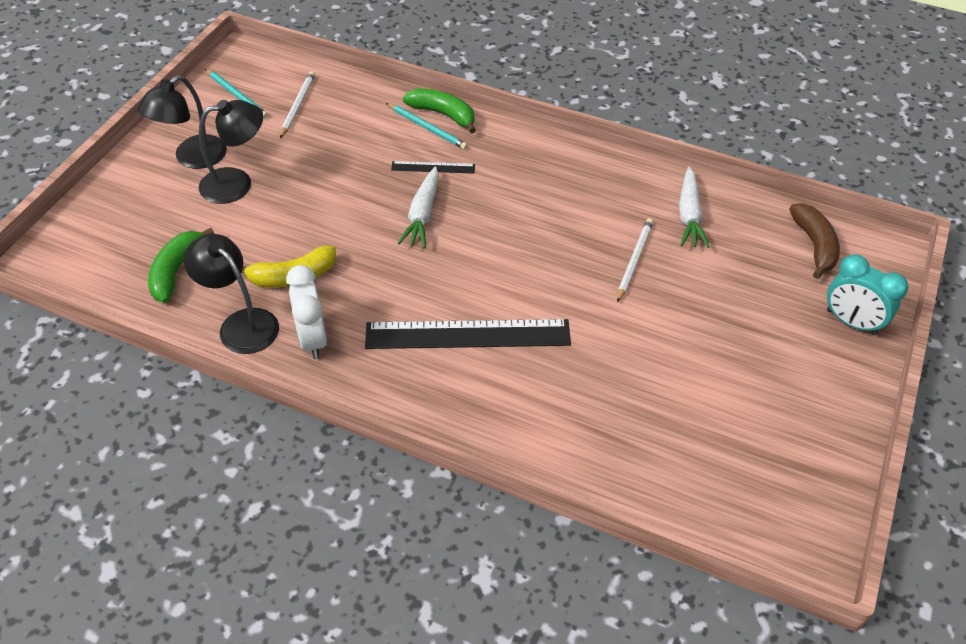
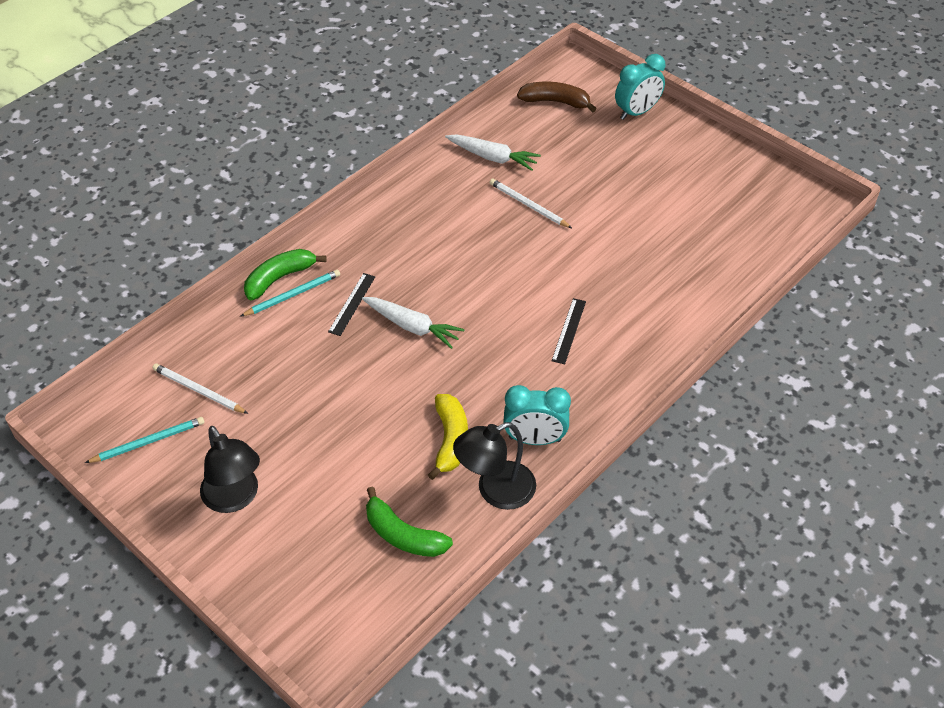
camera: 70 degrees left, 0 degrees up
black lamp [199,100,263,204] -> none
white clock [286,265,327,359] -> turquoise clock [503,385,571,445]
black ruler [365,319,571,349] -> black ruler [552,298,586,364], size x0.47

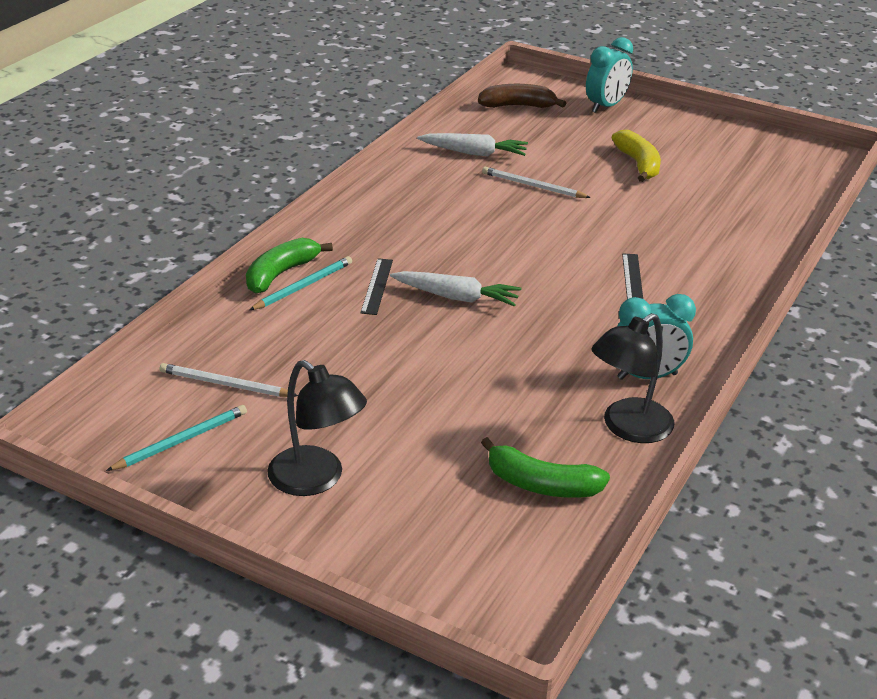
camera: 15 degrees left, 15 degrees down
yellow banana [428,394,468,480] -> yellow banana moved to [612,130,661,182]

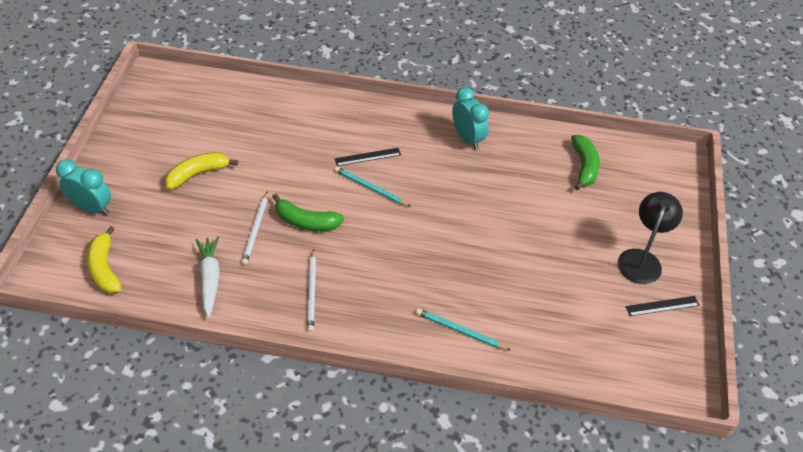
camera: 110 degrees left, 15 degrees up
turquoise pencil [106,405,247,471] -> turquoise pencil moved to [335,167,411,207]
white pencil [160,363,298,397] -> white pencil moved to [307,249,316,332]
green banana [246,238,333,293] -> green banana moved to [272,194,344,231]
black ruler [361,258,393,315] -> black ruler moved to [626,296,700,316]
white carrot [390,271,521,306] -> none
brown banana [478,84,566,108] -> yellow banana [87,226,122,294]
black lamp [591,313,674,443] -> none

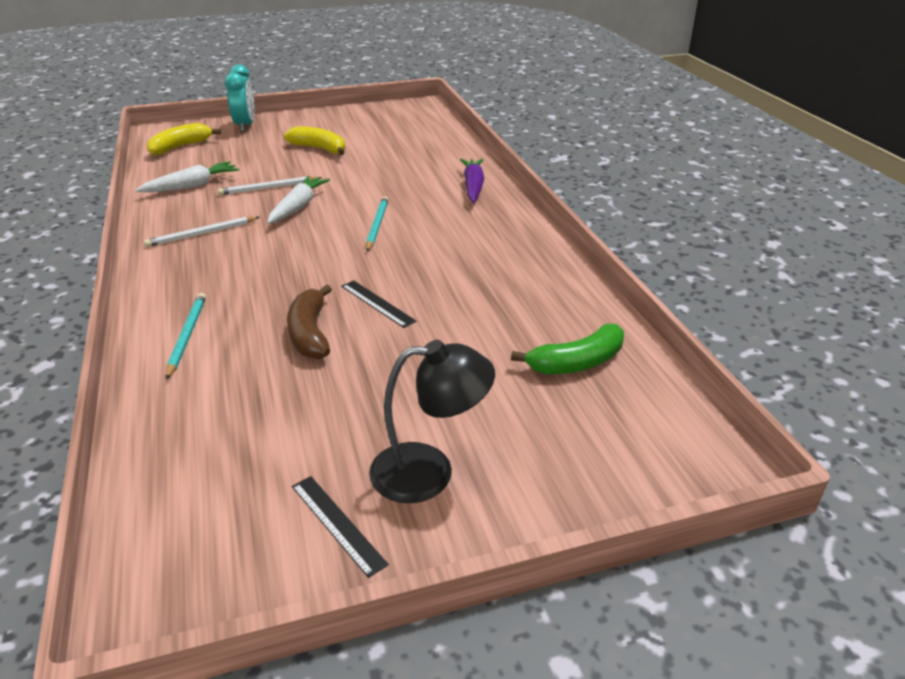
camera: 65 degrees right, 15 degrees down
green banana [272,194,344,231] -> white carrot [267,176,330,224]
black ruler [335,148,401,166] -> black ruler moved to [341,280,416,328]
turquoise clock [452,87,489,150] -> none
none -> brown banana [287,284,332,359]
none -> purple carrot [460,158,484,203]

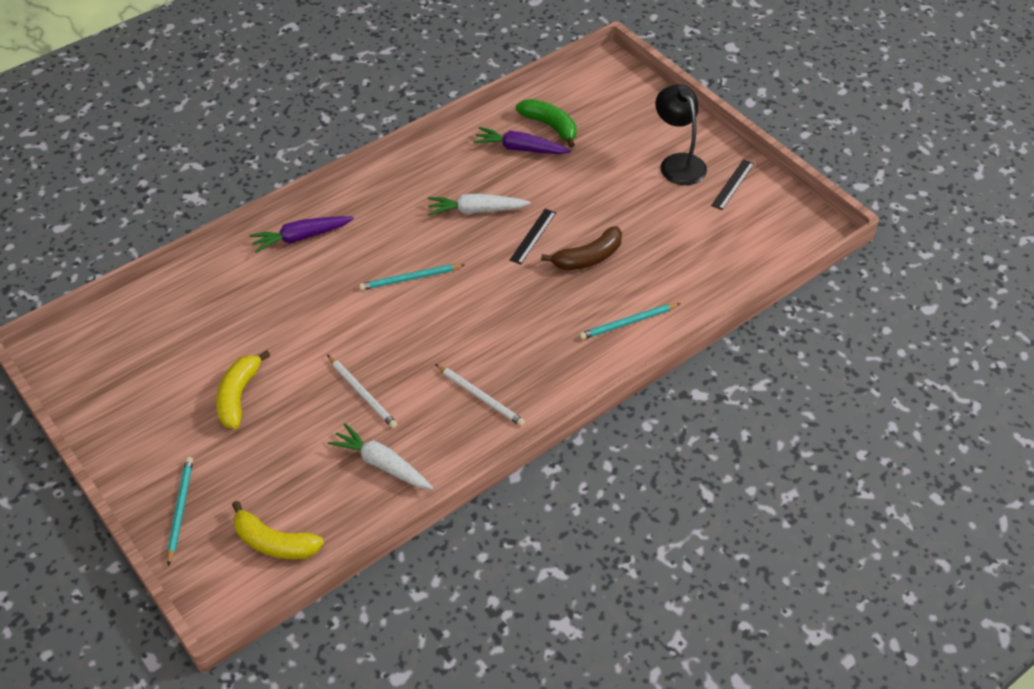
camera: 110 degrees left, 15 degrees up
turquoise clock [225,64,255,132] -> turquoise pencil [167,457,193,566]
white carrot [267,176,330,224] -> white carrot moved to [428,194,531,216]
none -> purple carrot [473,127,571,154]

